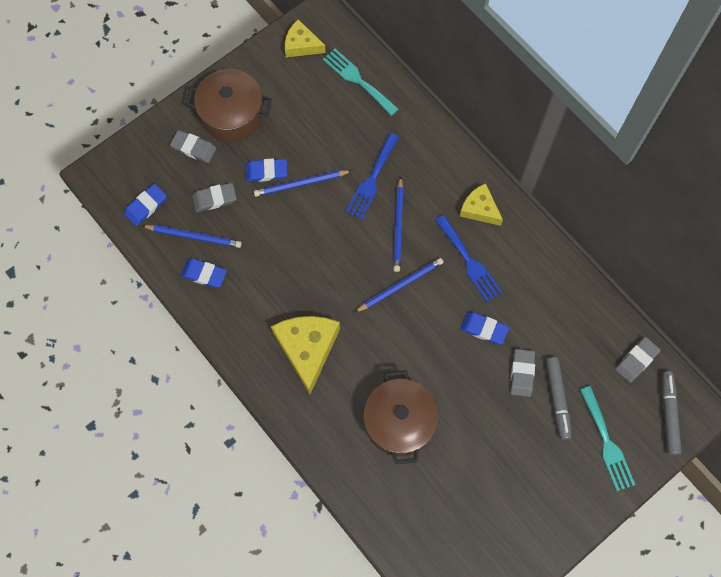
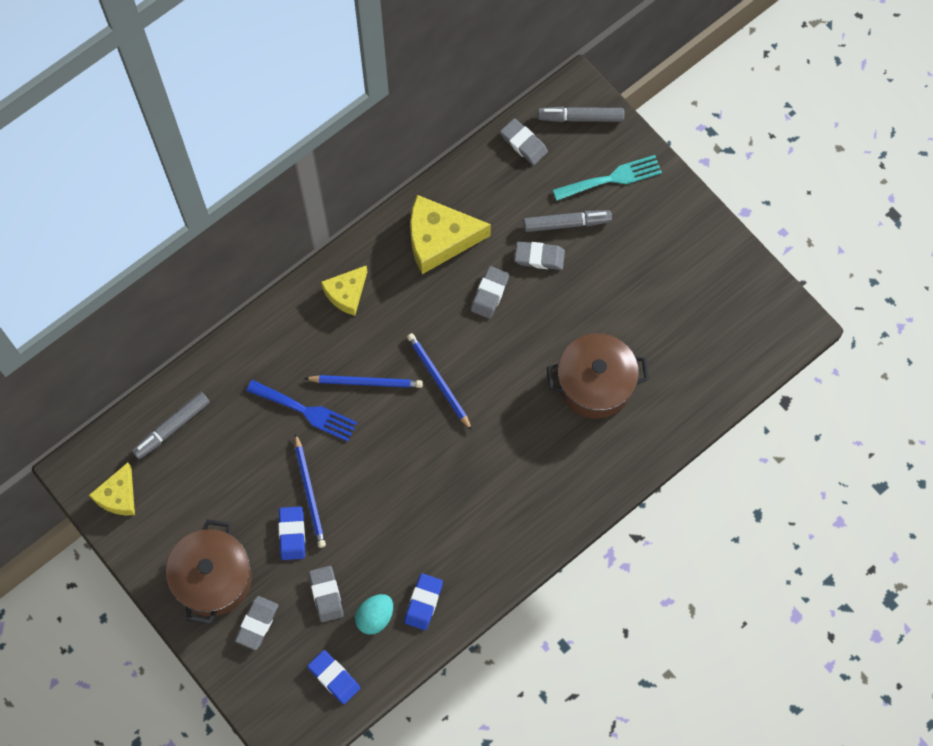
camera: 90 degrees left, 0 degrees up
blue pencil [142,225,242,248] -> turquoise egg [355,594,393,635]
yellow cheese [271,316,340,395] -> yellow cheese moved to [410,195,491,274]
turquoise fork [323,49,399,116] -> grey marker [132,392,210,459]
blue fork [435,215,502,302] -> none
blue eraser [460,312,509,344] -> grey eraser [471,266,509,319]

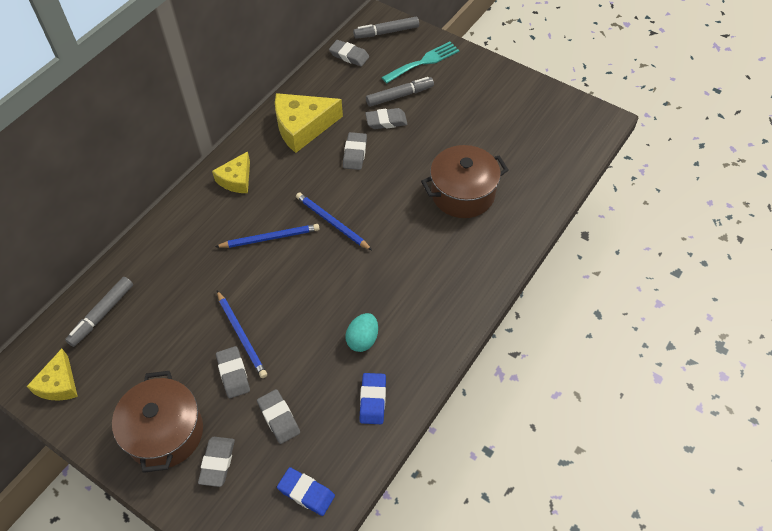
camera: 15 degrees left, 15 degrees down
blue fork [246,380,357,441] -> none
blue eraser [278,507,305,560] -> grey eraser [216,346,250,398]
turquoise egg [355,594,393,635] -> turquoise egg moved to [345,313,378,352]

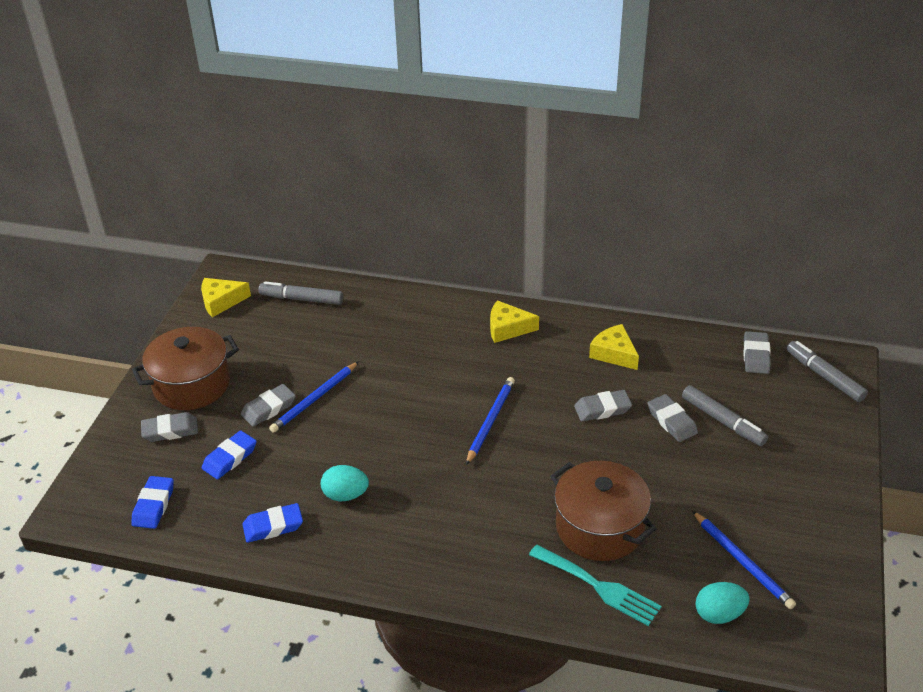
camera: 70 degrees right, 15 degrees down
blue pencil [215,224,320,248] -> blue pencil moved to [692,511,796,609]
grey eraser [257,389,300,444] -> blue eraser [202,430,257,479]
yellow cheese [275,93,343,153] -> yellow cheese [589,324,639,370], size x0.60
turquoise fork [381,42,460,83] -> turquoise fork moved to [529,545,662,626]
none -> turquoise egg [696,582,750,624]

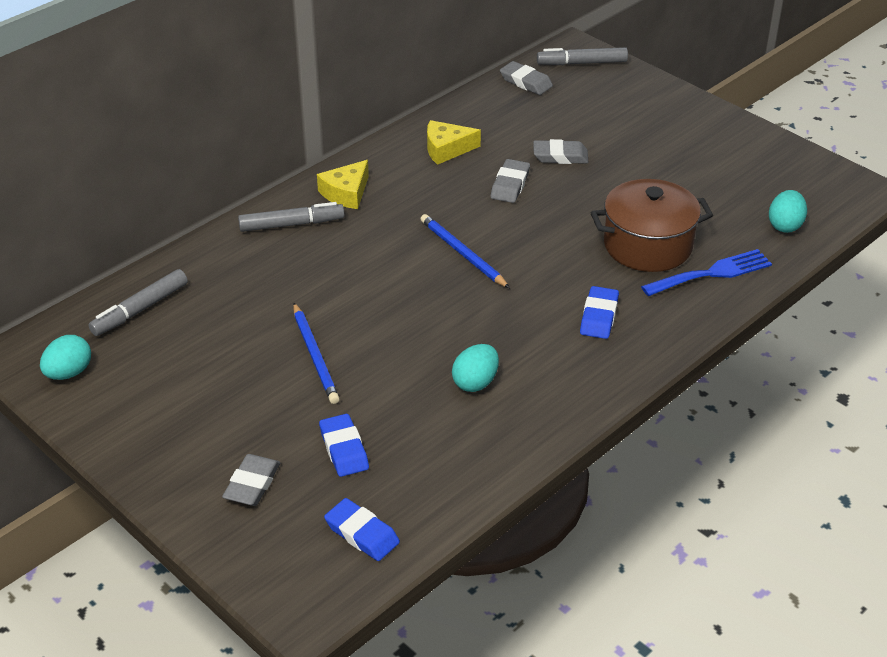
camera: 60 degrees left, 0 degrees up
brown pot [132,327,239,410] -> none
yellow cheese [201,278,251,317] -> turquoise egg [40,335,91,380]
grey eraser [241,384,296,427] -> none
blue eraser [242,503,303,543] -> blue eraser moved to [580,286,619,339]
turquoise fork [529,545,662,626] -> blue fork [641,249,772,296]
grey marker [682,385,768,446] -> grey marker moved to [238,202,345,232]
blue pencil [692,511,796,609] -> none

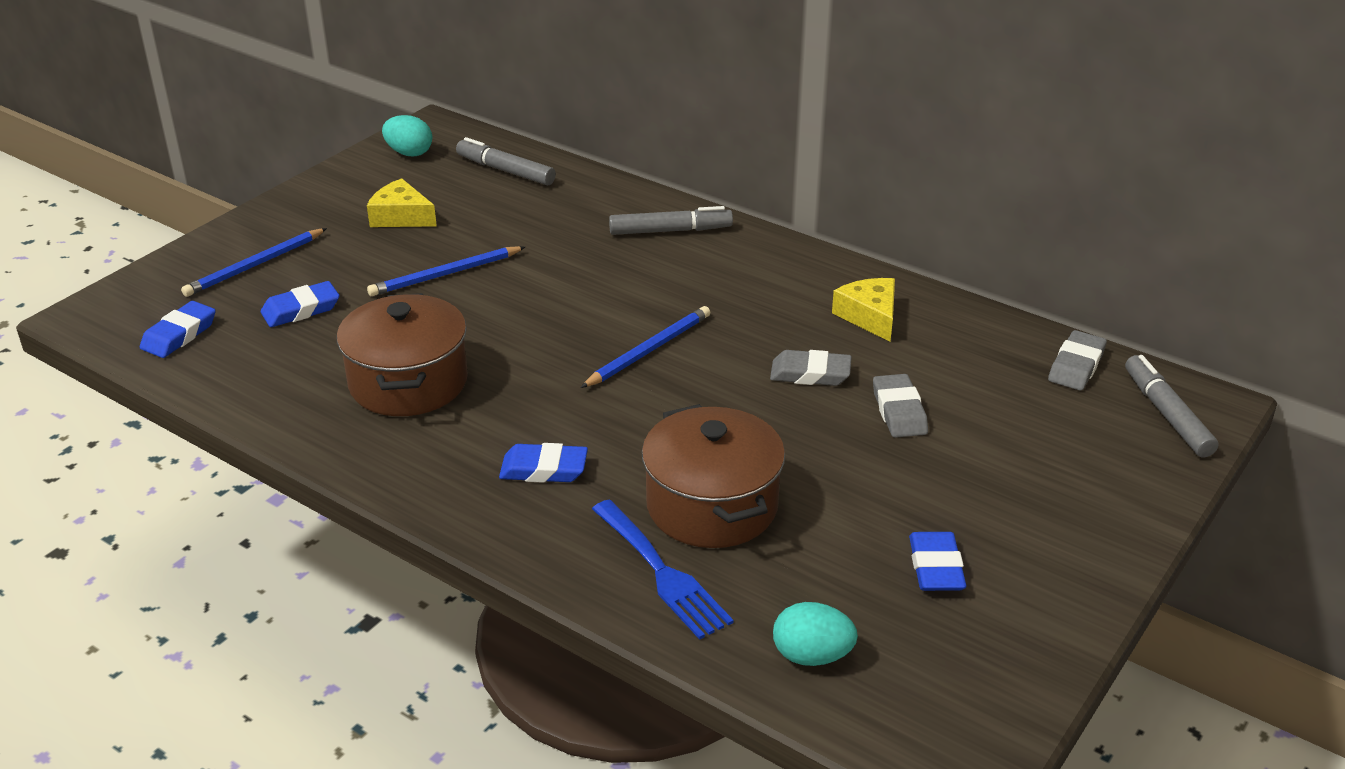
camera: 80 degrees right, 5 degrees down
grey eraser [222,454,280,506] -> blue pencil [181,228,327,297]
grey marker [238,202,345,232] -> grey marker turned 75 degrees counterclockwise [609,206,733,235]
yellow cheese [317,160,369,209] -> yellow cheese moved to [367,178,437,227]
turquoise egg [452,344,499,392] -> brown pot [337,293,468,416]
none -> blue eraser [909,532,966,591]

